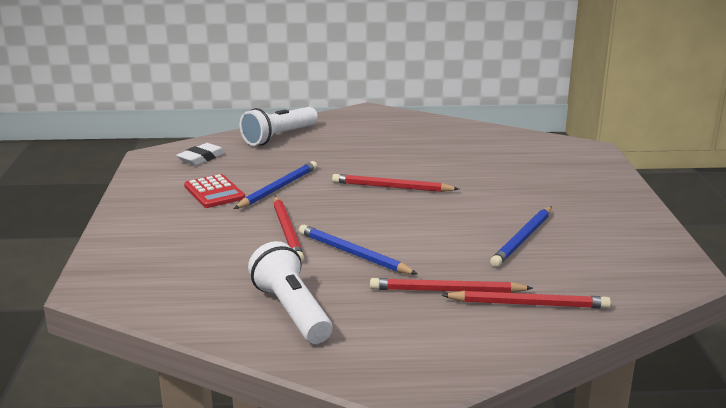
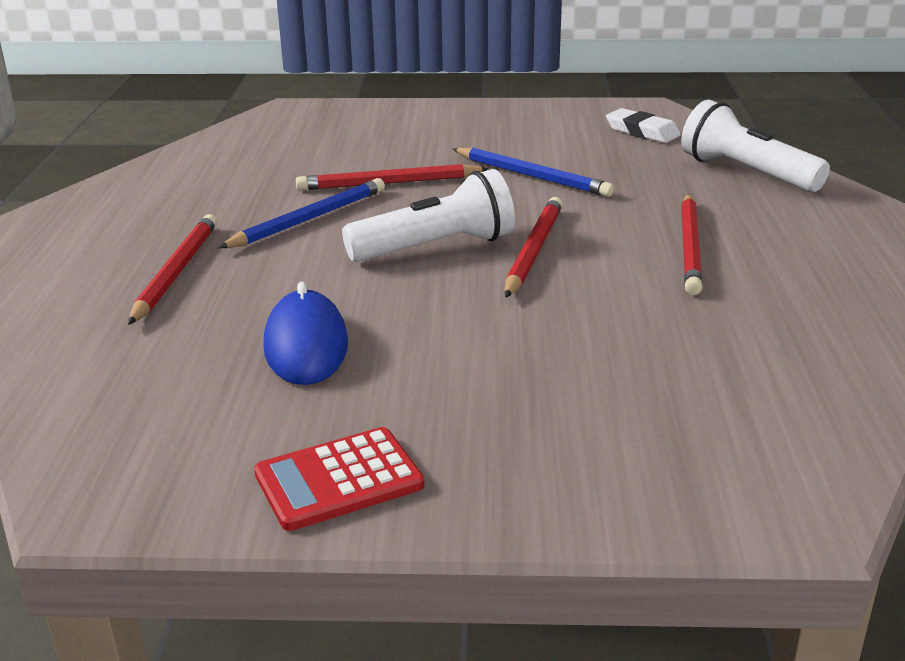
camera: 95 degrees right, 5 degrees up
red calculator [184,174,245,208] -> red calculator moved to [254,427,425,531]
white flashlight [248,241,332,344] -> white flashlight moved to [342,169,515,262]
red pencil [441,290,611,309] -> red pencil moved to [681,194,702,295]
blue pencil [490,206,552,267] -> blue mouse [263,282,348,385]

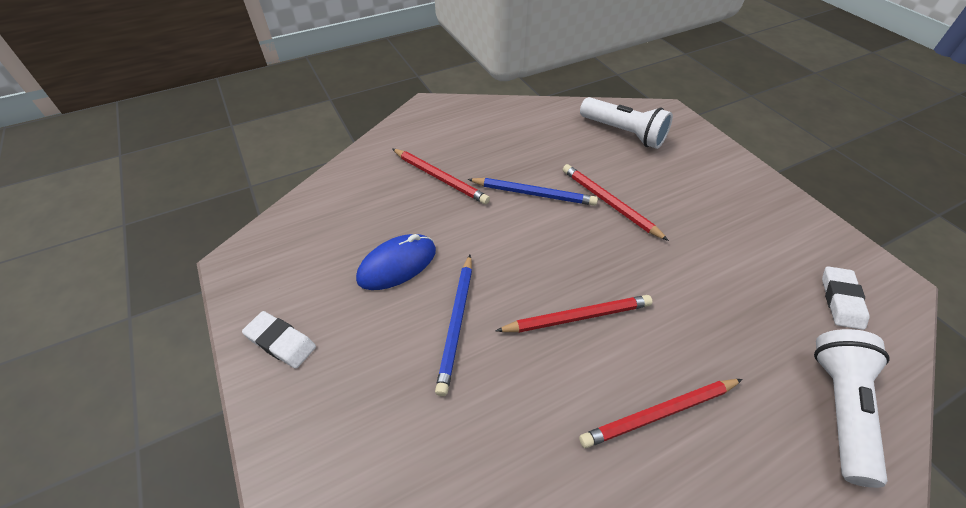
camera: 60 degrees right, 20 degrees up
red pencil [128,214,217,325] -> red pencil turned 60 degrees clockwise [392,149,490,204]
red calculator [254,427,425,531] -> white eraser [242,311,316,369]
white flashlight [342,169,515,262] -> white flashlight moved to [580,97,673,149]
blue pencil [452,148,614,197] -> blue pencil moved to [435,255,472,396]

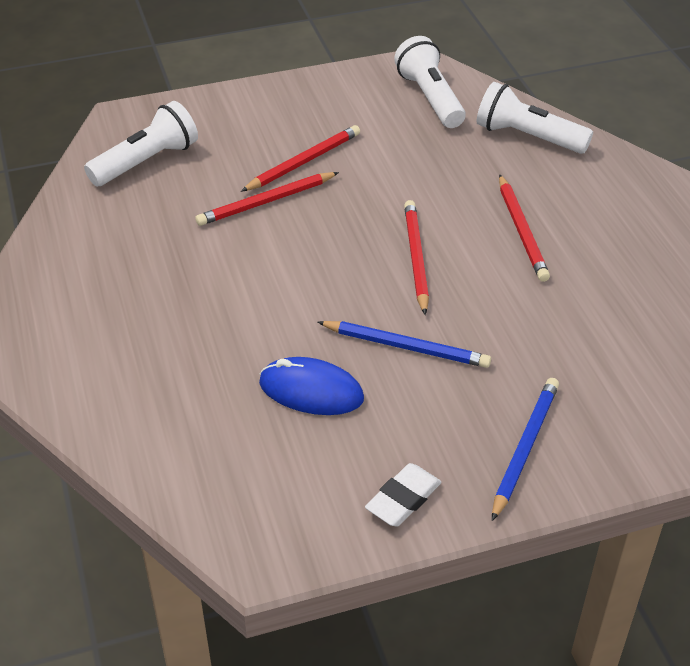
camera: 80 degrees left, 5 degrees down
blue mouse [356,234,436,290] -> blue mouse turned 45 degrees counterclockwise [259,357,364,415]
red pencil [392,149,490,204] -> red pencil moved to [241,125,360,192]
blue pencil [467,178,598,206] -> blue pencil moved to [492,378,559,521]
white eraser [822,266,870,330] -> white flashlight [394,36,466,128]

